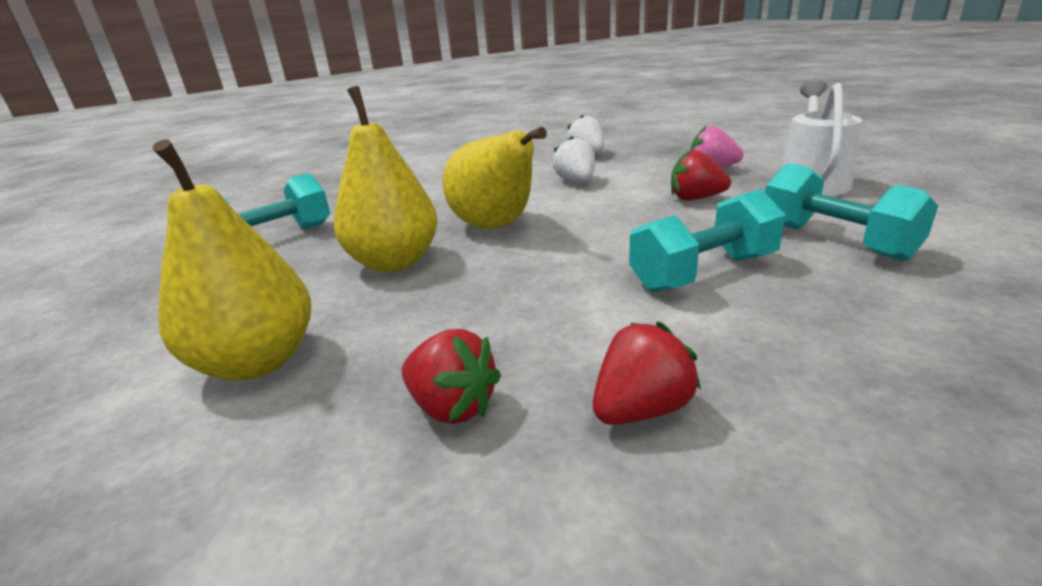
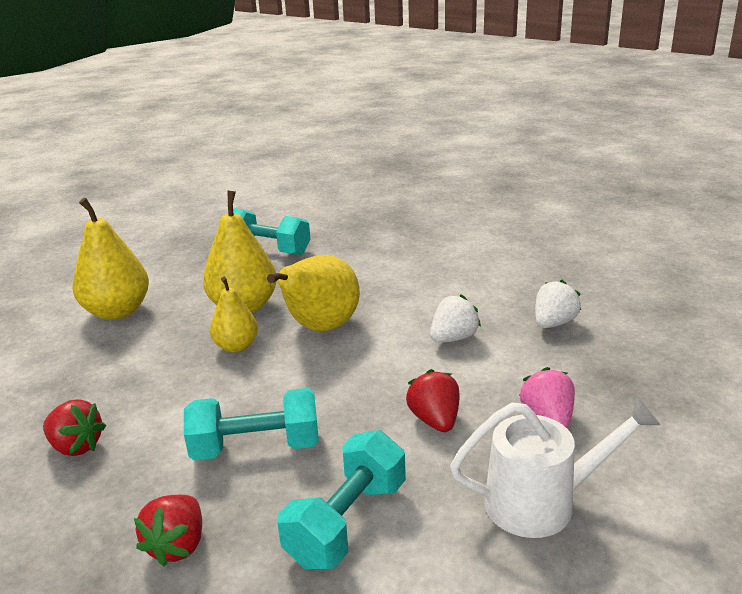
camera: 65 degrees right, 0 degrees up
red strawberry [402,329,501,424] -> red strawberry moved to [134,495,202,566]
turquoise dumbbell [629,189,785,292] -> turquoise dumbbell turned 45 degrees counterclockwise [184,388,319,461]
none -> yellow pear [210,277,258,353]

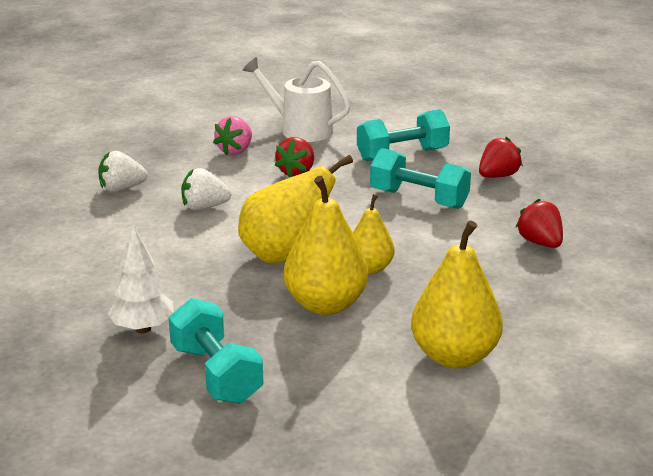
camera: 145 degrees left, 0 degrees up
none -> white tree [107,225,174,333]

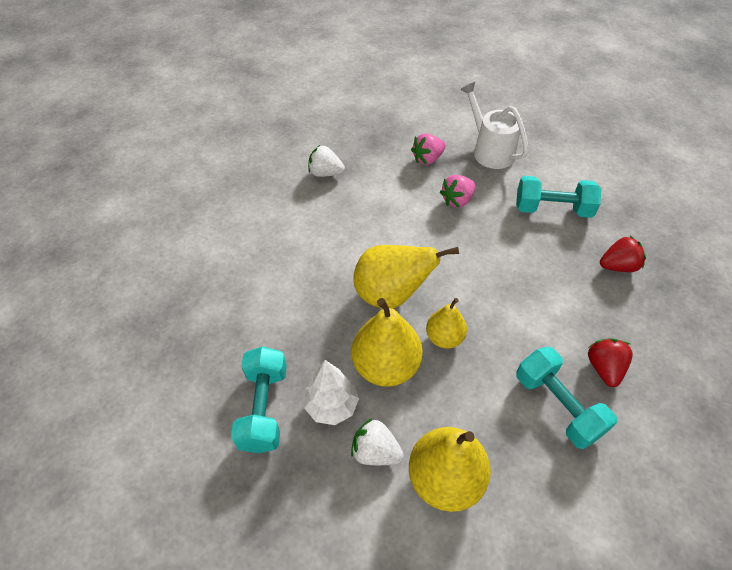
camera: 30 degrees right, 25 degrees up
white tree [107,225,174,333] -> white tree moved to [304,360,359,425]
white strawberry [181,168,231,210] -> white strawberry moved to [351,418,404,465]
red strawberry [275,137,314,178] -> pink strawberry [440,175,476,208]
turquoise dumbbell [370,148,471,209] -> turquoise dumbbell moved to [516,347,617,449]

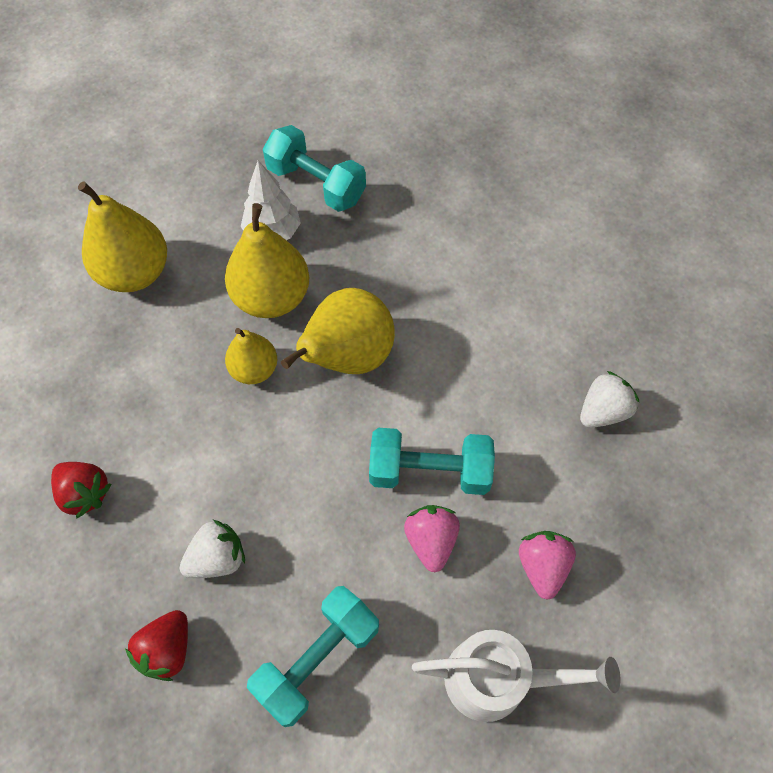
camera: 125 degrees right, 10 degrees up
white strawberry [351,418,404,465] -> white strawberry moved to [179,520,245,578]
turquoise dumbbell [516,347,617,449] -> turquoise dumbbell moved to [369,428,495,495]

